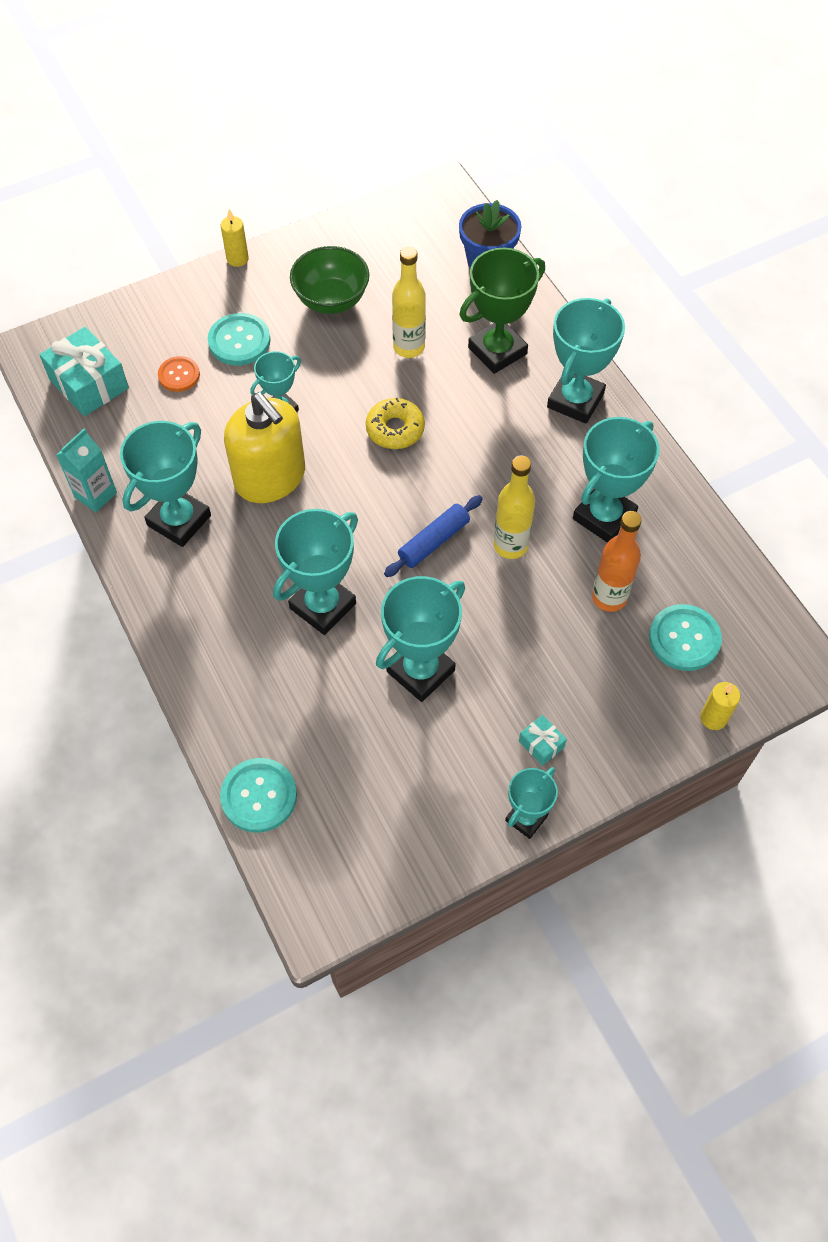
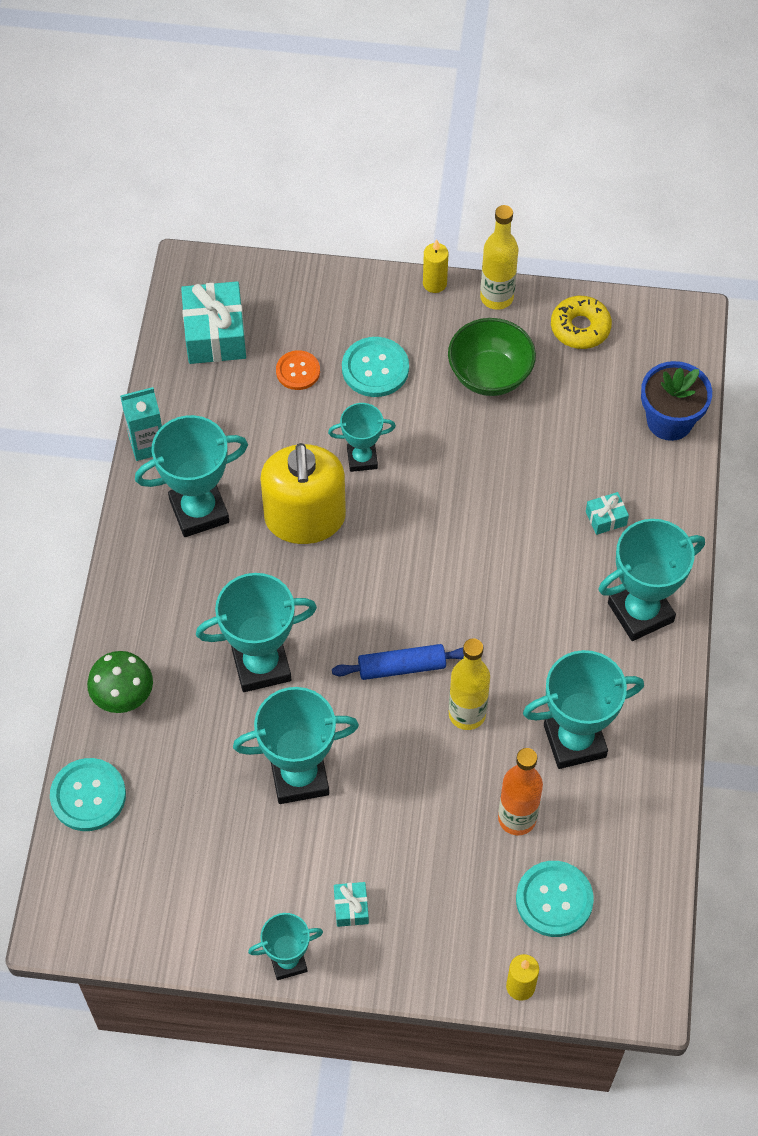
camera: 35 degrees right, 0 degrees up
yellow donut [366,398,425,449] -> yellow donut moved to [551,296,612,349]
yellow bottle [392,247,426,358] -> yellow bottle moved to [480,205,519,310]
green trophy [460,248,545,374] -> turquoise gift [586,492,629,535]
none -> green mushroom [87,651,153,713]

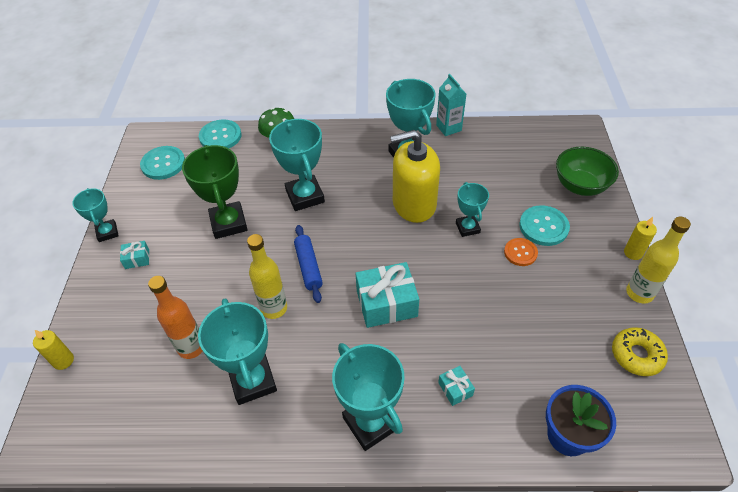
camera: 85 degrees right, 10 degrees down
turquoise gift [181,281,246,364] -> turquoise gift moved to [355,262,419,328]
turquoise trophy [233,687,359,804] -> green trophy [182,145,248,239]
orange button [276,350,320,390] -> orange button moved to [504,238,538,266]
green bowl [448,318,536,396] -> green bowl moved to [556,147,619,196]
turquoise button [516,861,594,937] -> turquoise button moved to [140,146,185,180]

